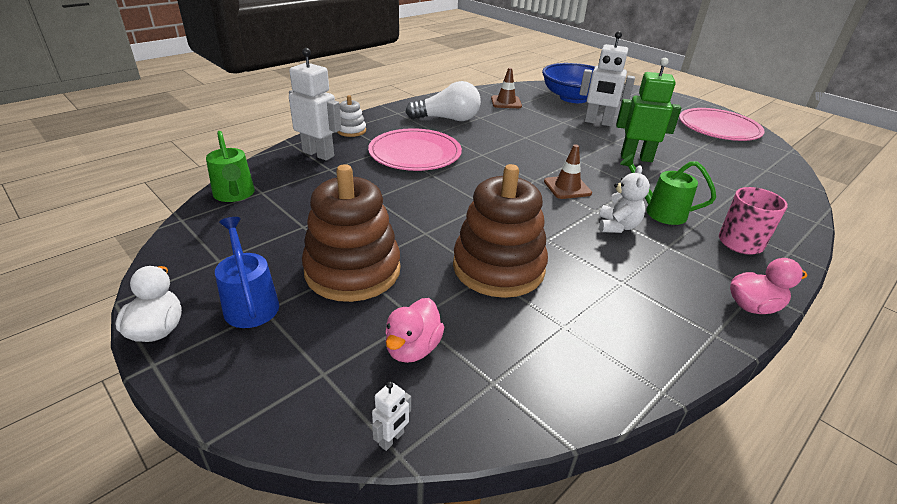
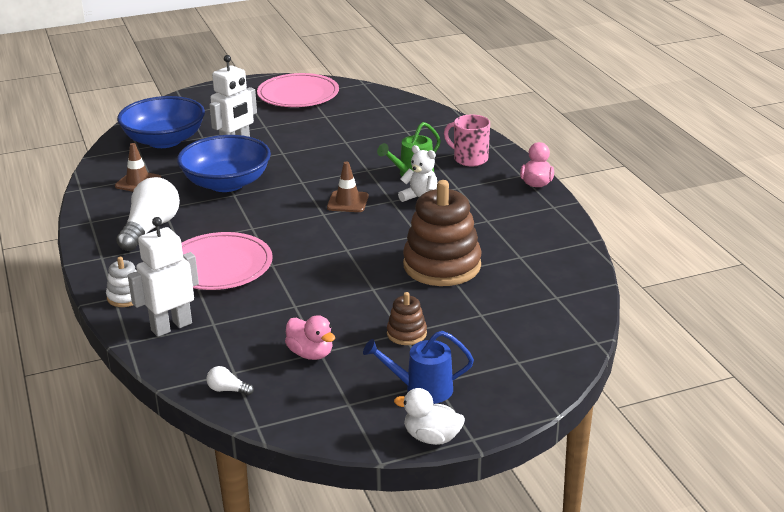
camera: 65 degrees left, 5 degrees down
green watering can [206,131,255,202] -> white light bulb [207,366,254,395]
brown stacking toy [302,164,401,302] -> brown stacking toy [387,292,427,345], size x0.47
white robot [372,382,411,451] -> none
pink duck [385,298,444,363] -> pink duck moved to [285,315,335,360]
green robot [616,58,681,162] -> none
none -> blue bowl [177,135,271,192]

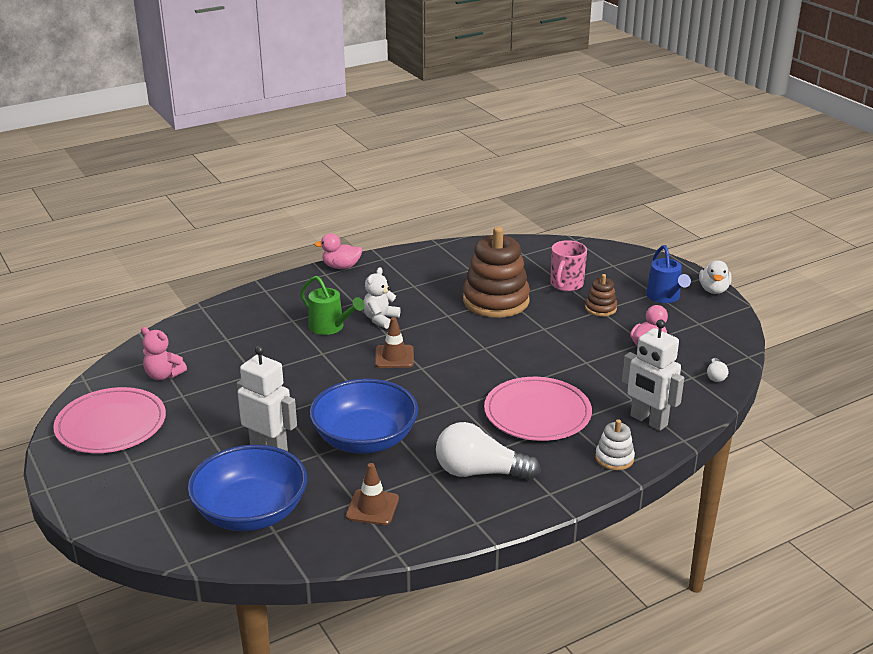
camera: 100 degrees left, 0 degrees up
pink mug [444,115,490,166] -> pink mug moved to [550,240,587,291]
none -> pink teddy bear [141,327,187,380]

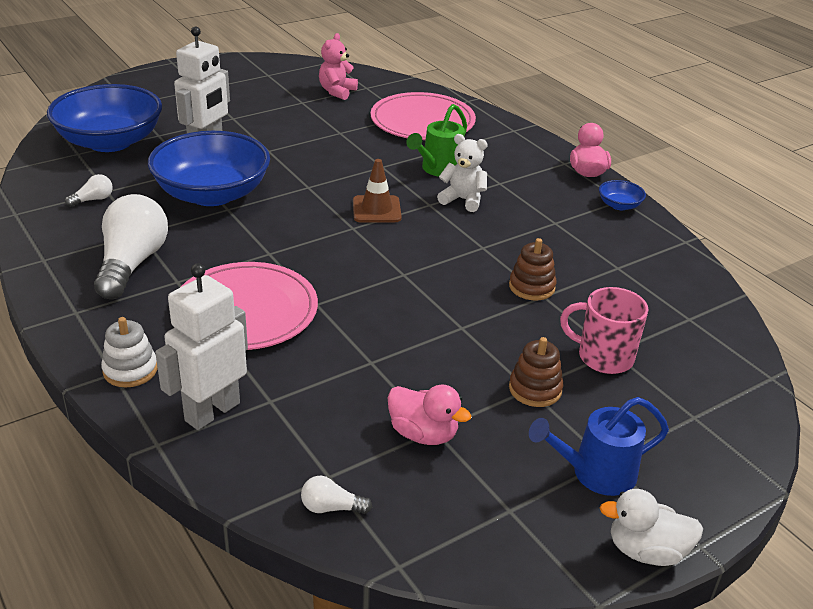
camera: 85 degrees right, 5 degrees up
pink plate [53,387,166,453] -> pink plate moved to [371,92,476,140]
brown traffic cone [346,463,399,525] -> white light bulb [65,174,113,207]
brown stacking toy [463,227,530,318] -> brown stacking toy [509,238,556,301], size x0.47
none -> blue bowl [599,180,646,210]

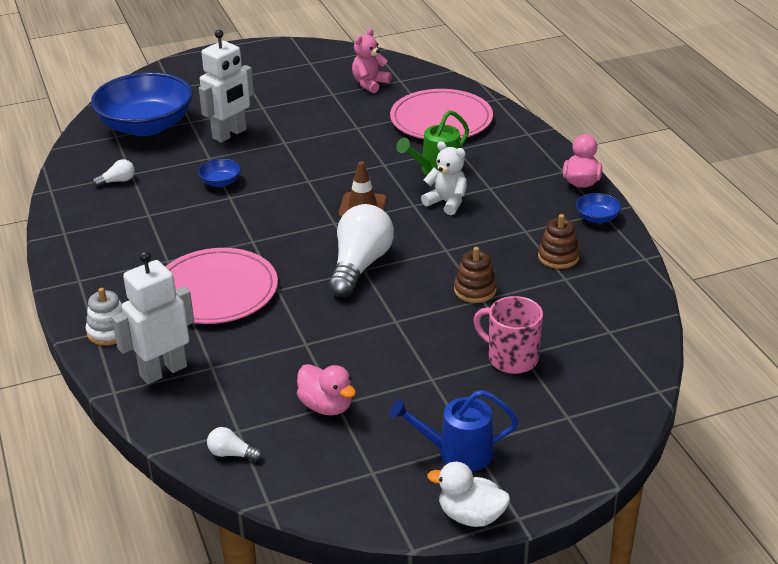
camera: 15 degrees right, 0 degrees up
white light bulb [94,194,168,299] -> white light bulb moved to [329,204,394,297]
blue bowl [148,131,270,206] -> blue bowl [198,159,241,187], size x0.40
brown stacking toy [509,337,563,407] -> brown stacking toy moved to [538,214,580,269]

